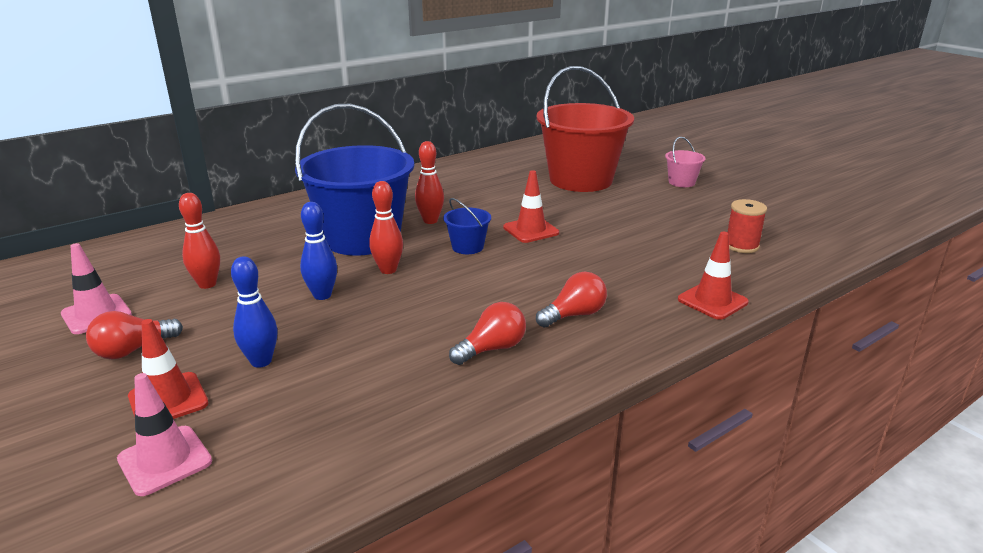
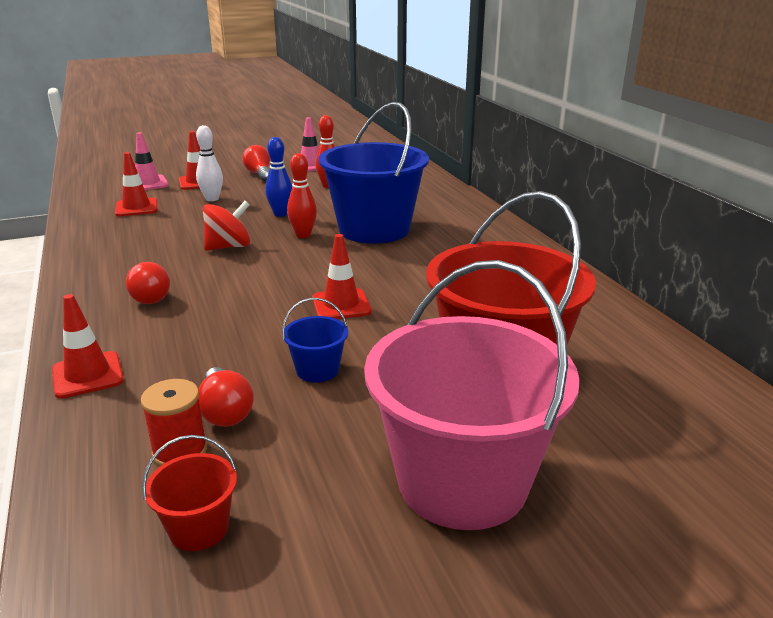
camera: 105 degrees right, 0 degrees up
blue bowling pin [231,256,277,368] -> white bowling pin [196,125,223,201]
red bowling pin [415,141,444,224] -> none
blue bucket [443,198,491,254] -> blue bucket moved to [282,298,348,383]
red light bulb [449,302,526,365] -> red light bulb moved to [199,367,254,427]
pink bucket [665,137,706,187] -> pink bucket [364,260,580,530], size x2.43
none -> red traffic cone [115,152,158,216]
none -> red bucket [142,435,237,551]
none -> red spinning top [203,201,250,250]

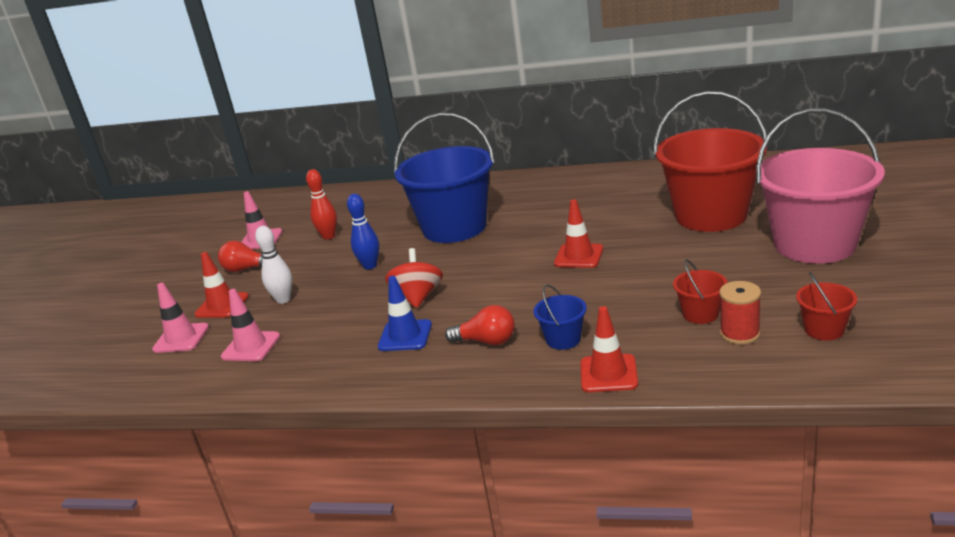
camera: 55 degrees left, 0 degrees up
red traffic cone [115,152,158,216] -> pink traffic cone [221,289,280,361]
red light bulb [199,367,254,427] -> red bucket [673,259,728,324]
blue bucket [282,298,348,383] -> blue bucket moved to [534,285,587,350]
red bowling pin [287,153,317,238] -> none
none -> blue traffic cone [378,276,432,351]

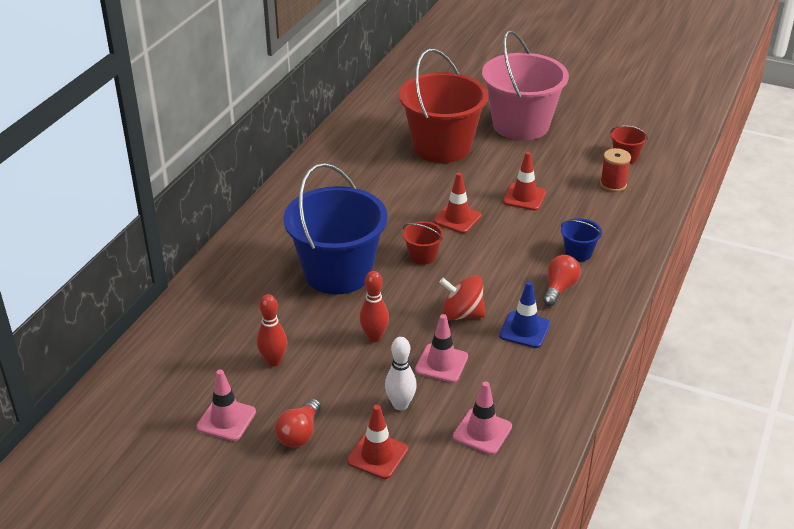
camera: 80 degrees left, 10 degrees up
pink traffic cone [152,283,209,353] -> pink traffic cone moved to [415,314,468,383]
blue bowling pin [347,194,379,270] -> red bowling pin [359,271,389,342]
red traffic cone [581,306,638,392] -> red traffic cone moved to [503,152,546,210]
red bucket [673,259,728,324] -> red bucket moved to [403,221,444,265]

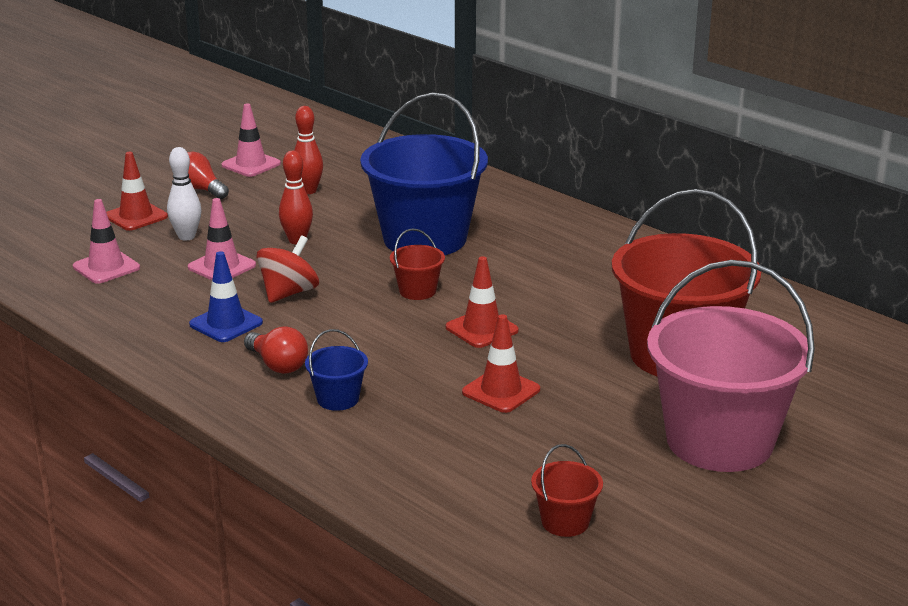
camera: 110 degrees right, 10 degrees down
red spool [600,148,631,192] -> none

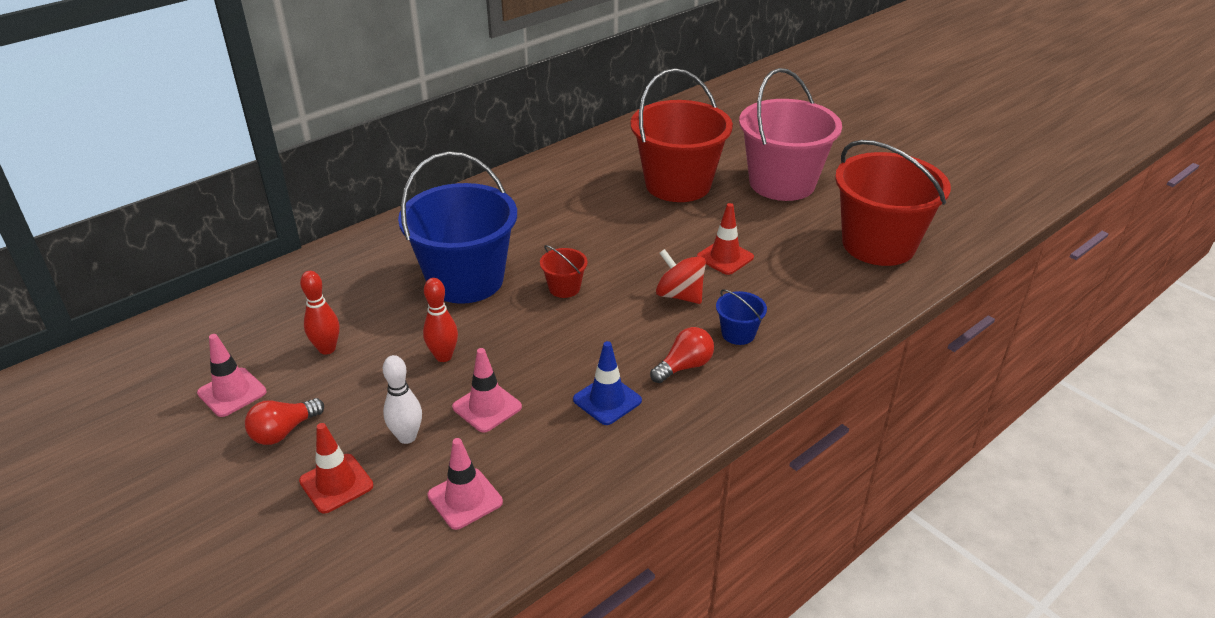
camera: 85 degrees left, 10 degrees up
red spinning top [257,235,319,303] -> red spinning top moved to [656,249,706,304]
red traffic cone [446,256,519,348] -> none
red bucket [531,444,603,537] -> red bucket [835,140,951,266], size x2.43

